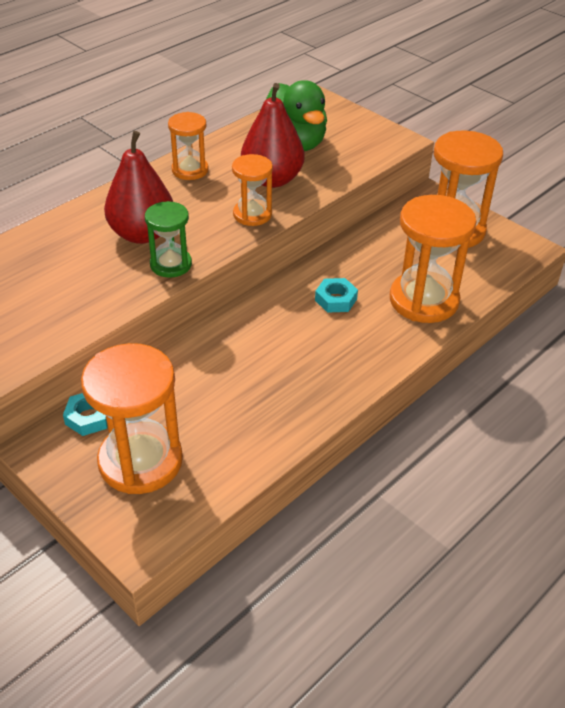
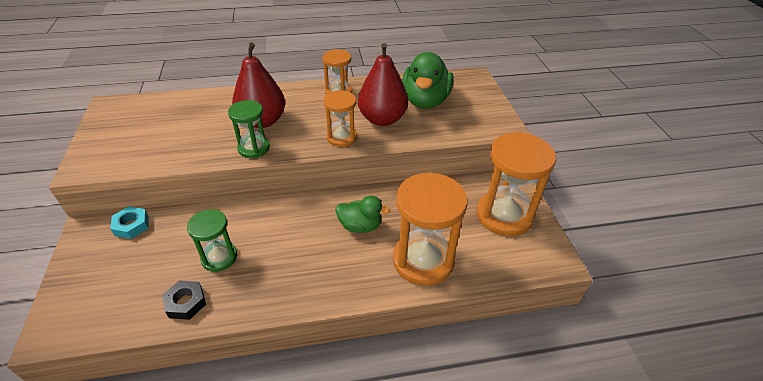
camera: 35 degrees right, 0 degrees up
orange hourglass [81,343,183,494] -> none
turquoise nut [315,278,358,313] -> green duck [336,196,390,233]
none -> black nut [162,280,206,320]
none -> green hourglass [187,209,237,272]

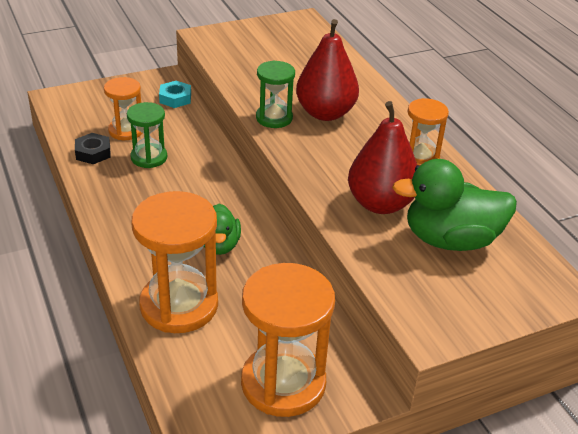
camera: 75 degrees right, 5 degrees down
orange hourglass [324,90,357,147] -> orange hourglass moved to [104,77,142,140]

